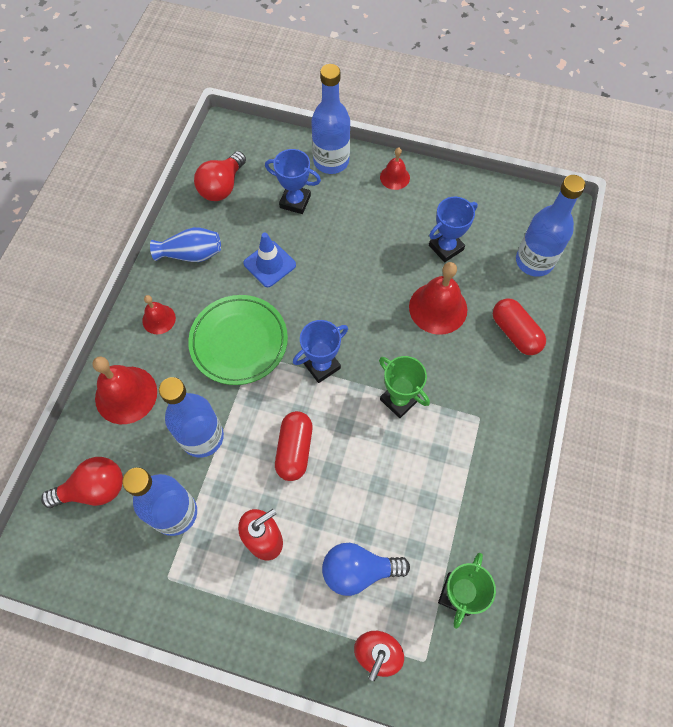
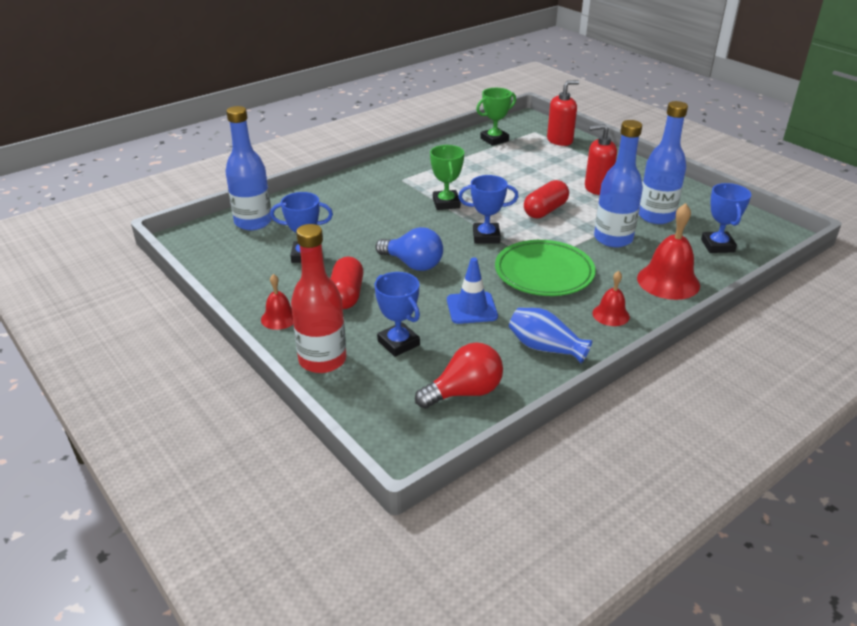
camera: 145 degrees left, 30 degrees down
red light bulb [41,457,123,508] -> blue trophy [701,183,751,253]
blue bottle [311,64,350,174] -> red bottle [291,224,346,373]
blue light bulb [322,543,410,596] -> blue light bulb moved to [376,227,443,271]
red bell [409,262,467,335] -> none
red capsule [493,299,546,355] -> red capsule moved to [331,256,363,309]

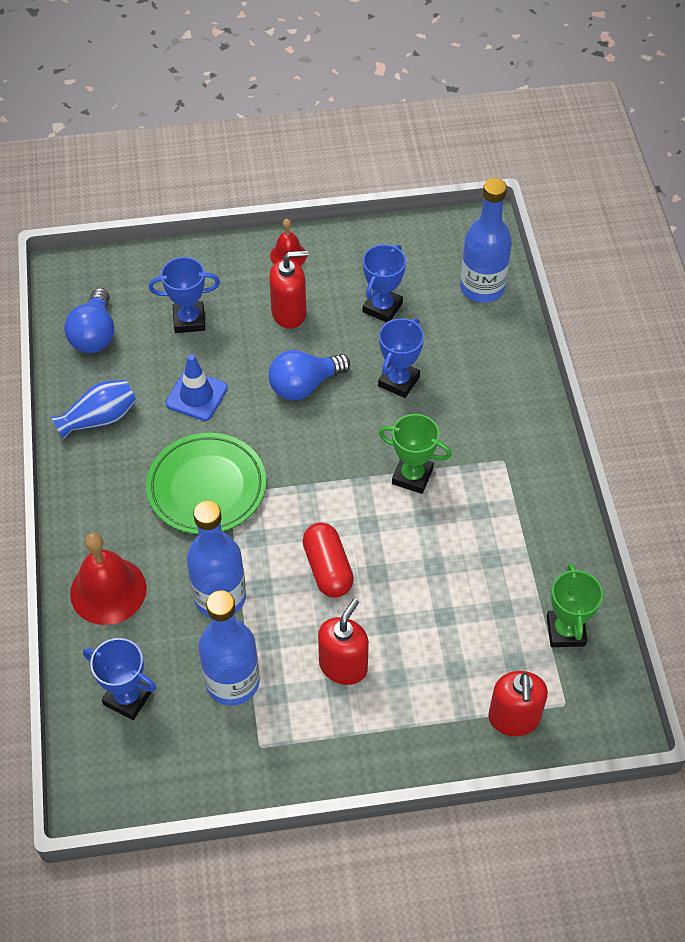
camera: 120 degrees right, 20 degrees up
red bottle [291,224,346,373] -> none
red capsule [331,256,363,309] -> red soap dispenser [269,250,309,329]
red light bulb [415,342,503,409] -> blue light bulb [64,288,114,353]
blue trophy [458,175,519,244] -> blue trophy moved to [378,318,424,398]
red bell [592,271,630,326] -> none

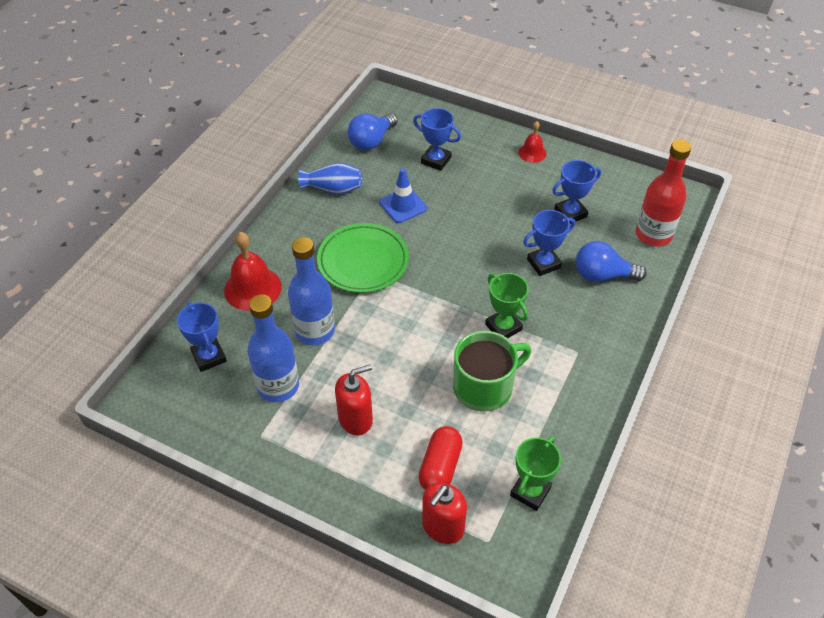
camera: 35 degrees right, 5 degrees down
blue light bulb [268,350,350,401] -> blue light bulb moved to [576,241,647,282]
red soap dispenser [269,250,309,329] -> none
red capsule [303,522,354,598] -> red capsule moved to [419,426,463,490]
blue bottle [460,178,512,303] -> red bottle [636,140,691,246]
none -> green mug [453,331,531,412]

